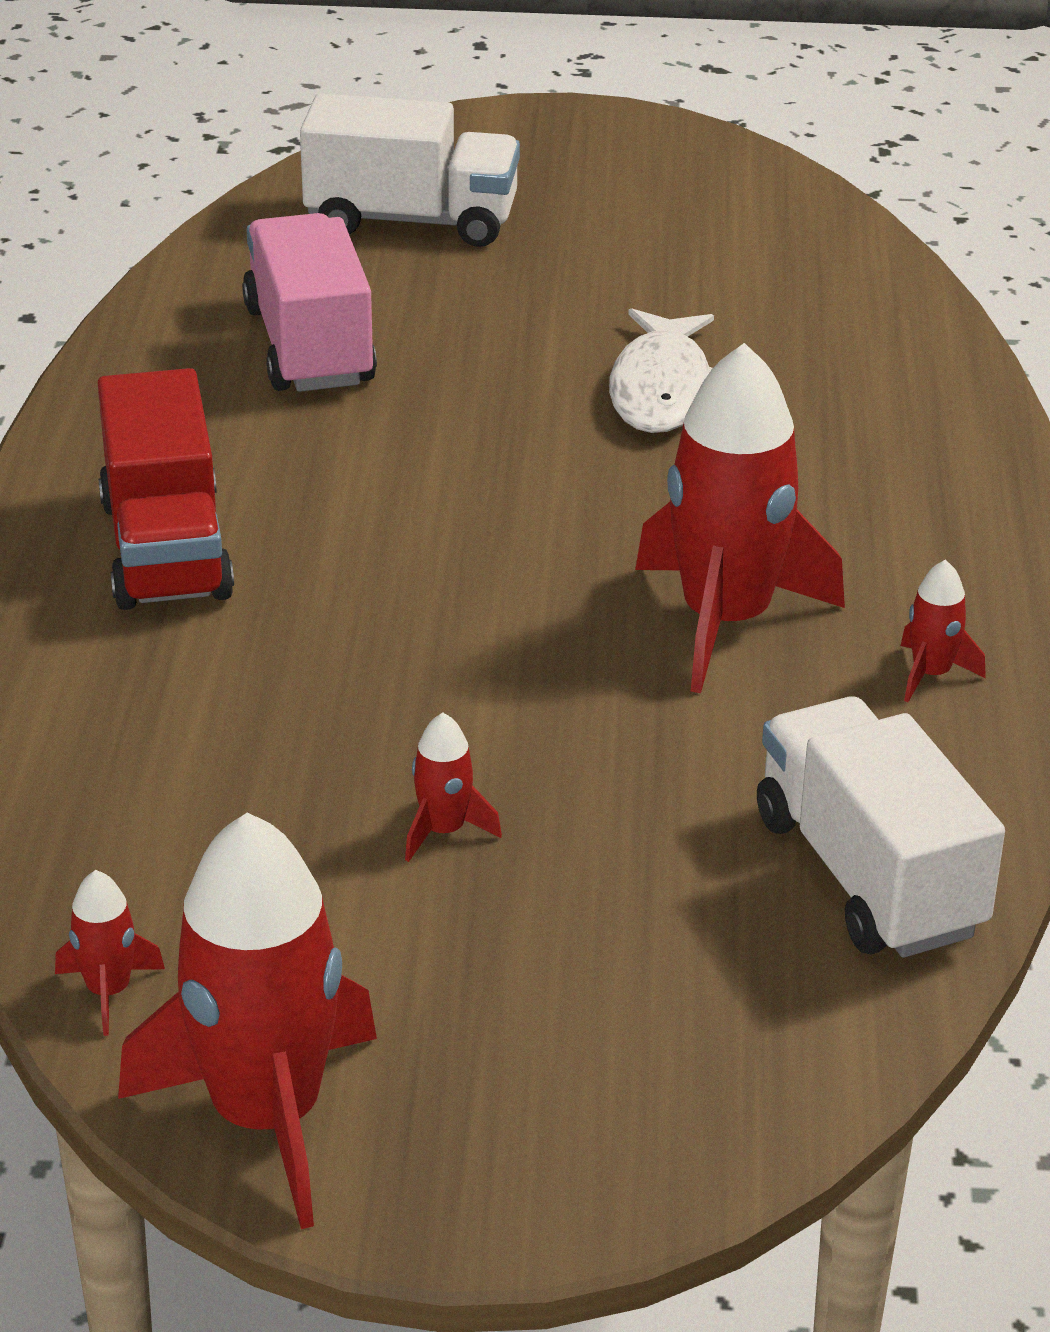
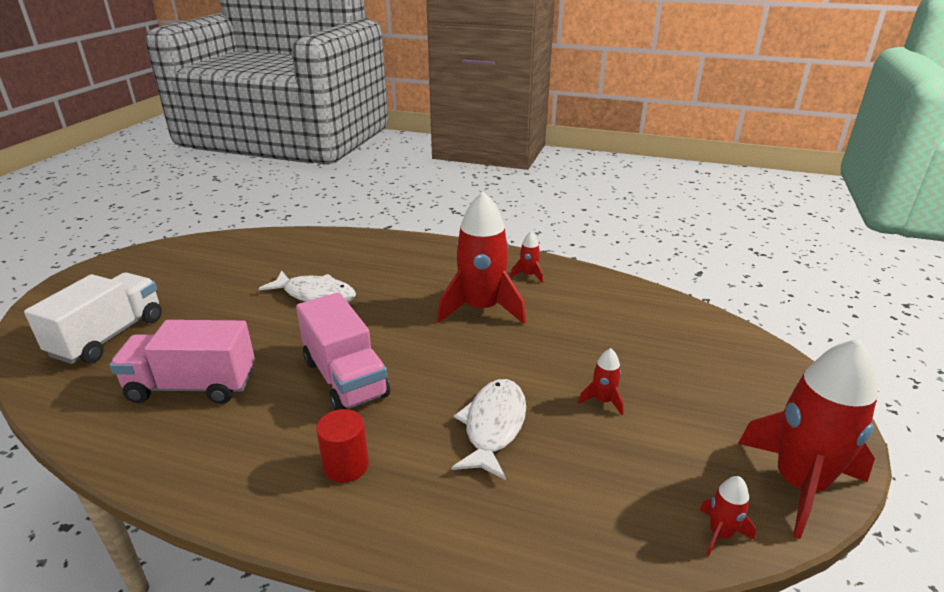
camera: 75 degrees left, 5 degrees down
red truck [98,368,234,610] -> red cylinder [316,409,369,483]
white truck [757,697,1005,958] -> none
none -> pink truck [296,293,390,410]
none -> white fish [451,379,526,480]

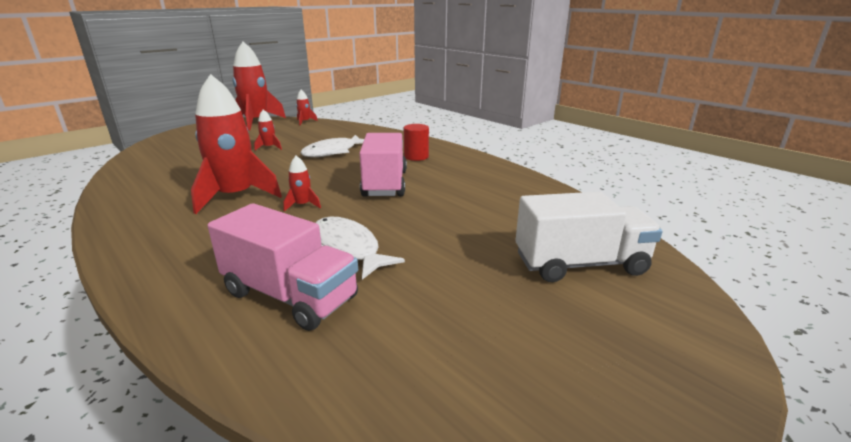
camera: 150 degrees left, 5 degrees down
white truck [24,273,162,364] -> white truck turned 150 degrees counterclockwise [516,192,663,282]
pink truck [110,320,255,404] -> pink truck moved to [208,203,358,331]
red rocket [510,231,543,283] -> red rocket moved to [283,156,321,212]

